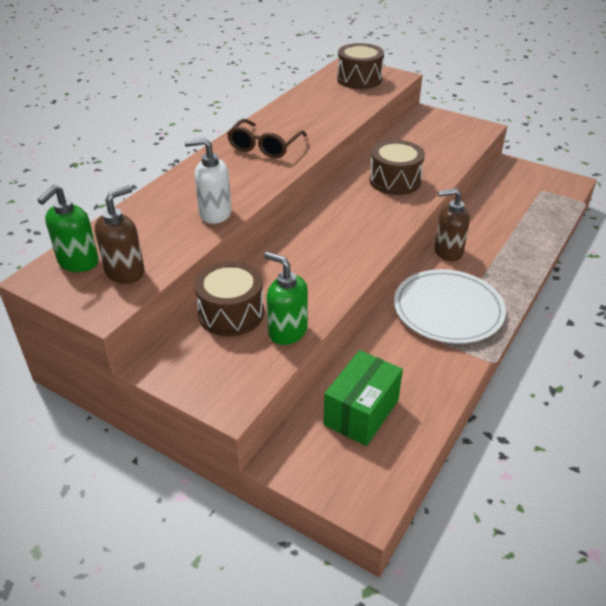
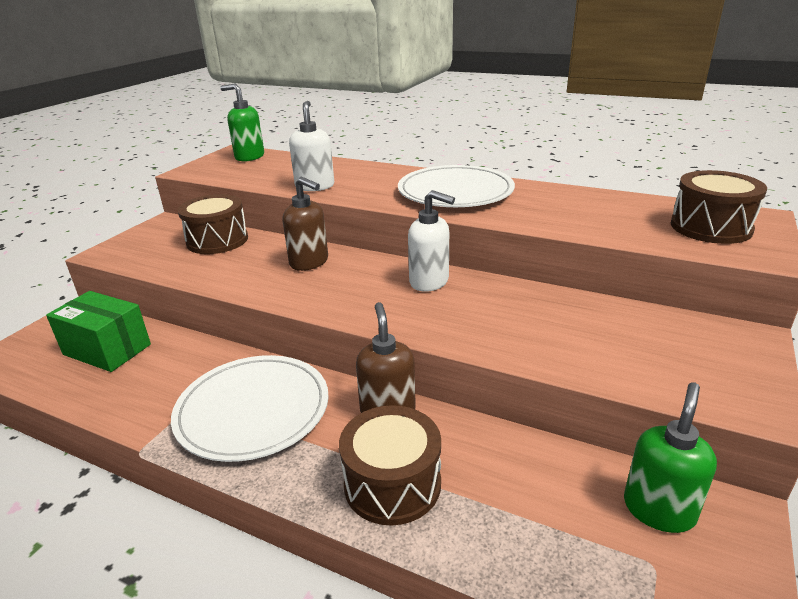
camera: 85 degrees right, 10 degrees down
brown soap dispenser [95,186,144,284] -> brown soap dispenser moved to [282,177,328,271]
brown glasses [227,119,307,158] -> white plate [398,165,515,207]
green soap dispenser [264,252,308,345] -> green soap dispenser moved to [624,382,717,533]
brown drum [370,140,425,195] -> brown drum moved to [339,405,441,526]
none -> white soap dispenser [408,190,455,292]

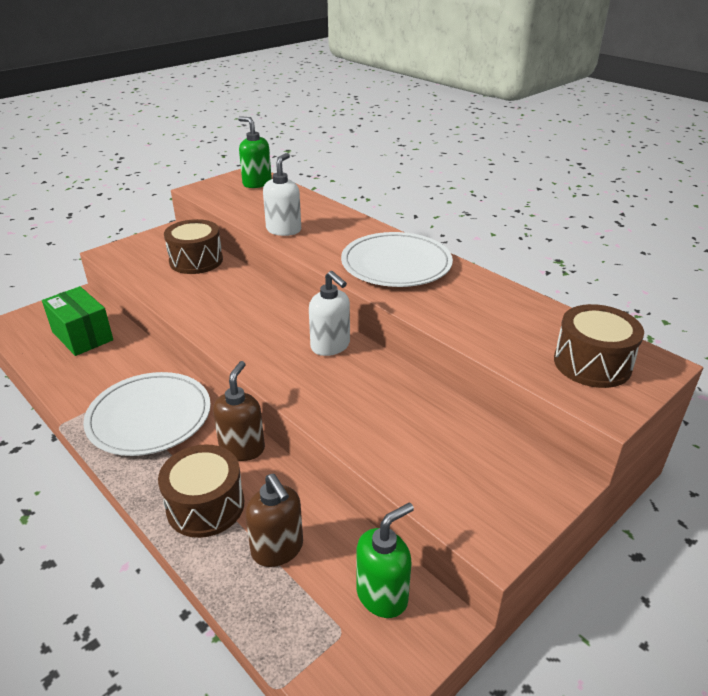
camera: 20 degrees right, 5 degrees up
brown soap dispenser [282,177,328,271] -> brown soap dispenser moved to [245,474,303,567]

